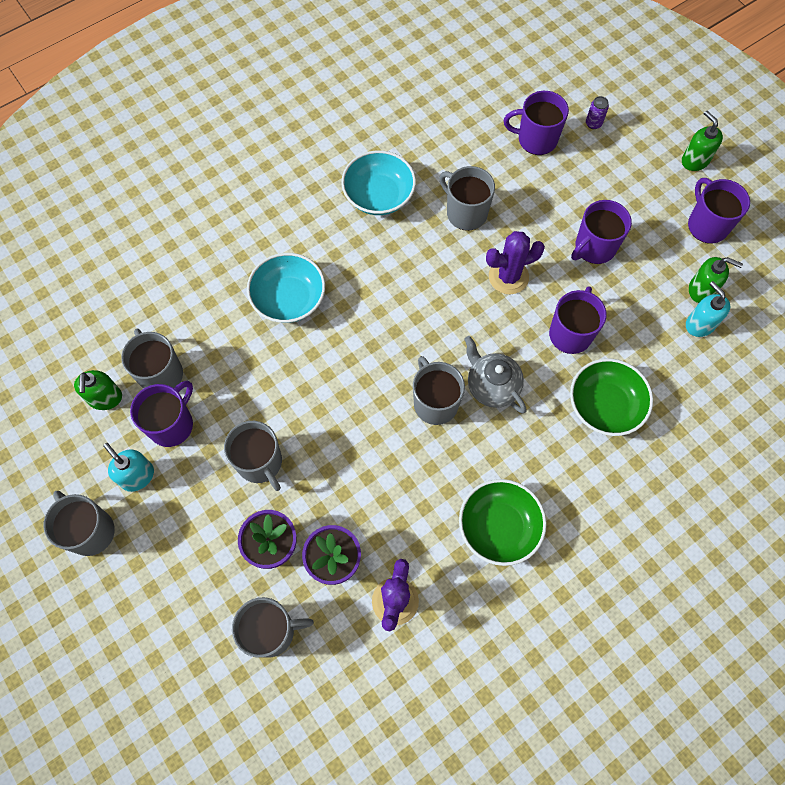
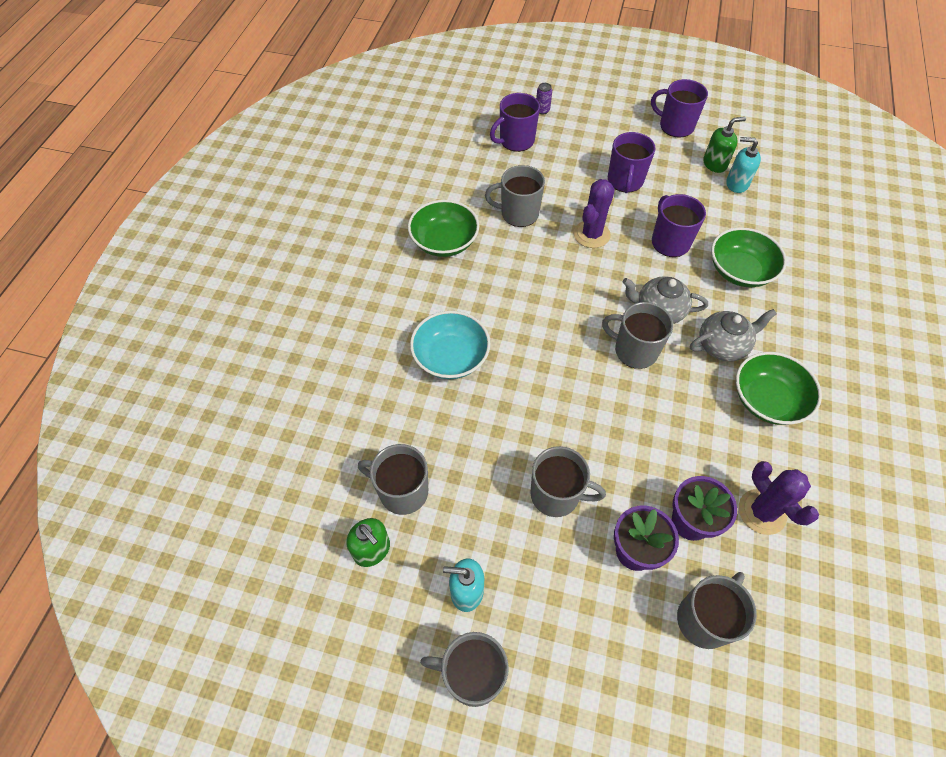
camera: 40 degrees left, 10 degrees down
purple mug [130,381,193,447] -> none
turquoise bowl [341,150,416,215] -> green bowl [408,200,479,257]
green soap dispenser [682,111,723,171] -> none
none -> grey teapot [690,309,777,361]

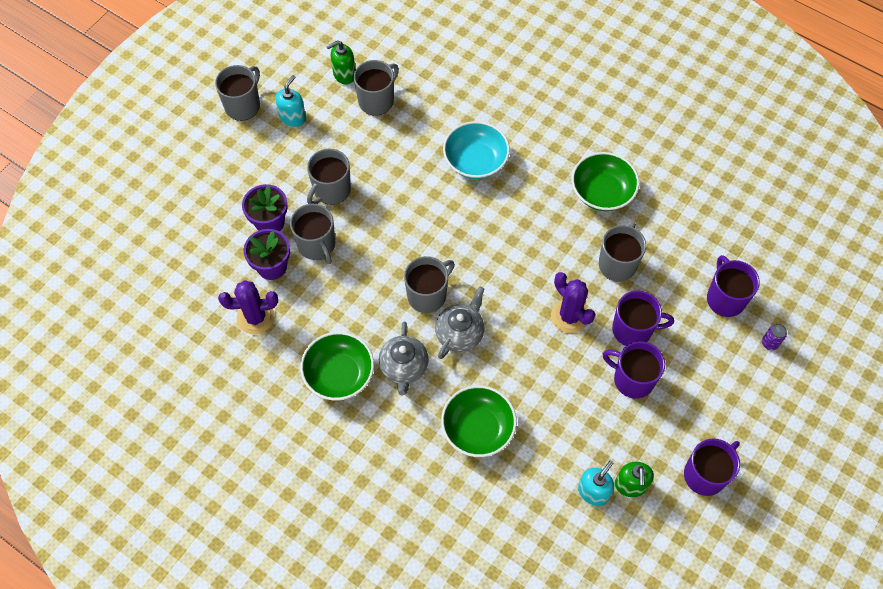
camera: 110 degrees right, 5 degrees up
purple mug [652,194,706,257] -> purple mug moved to [612,290,674,346]
grey mug [677,572,757,649] -> grey mug moved to [290,204,335,264]

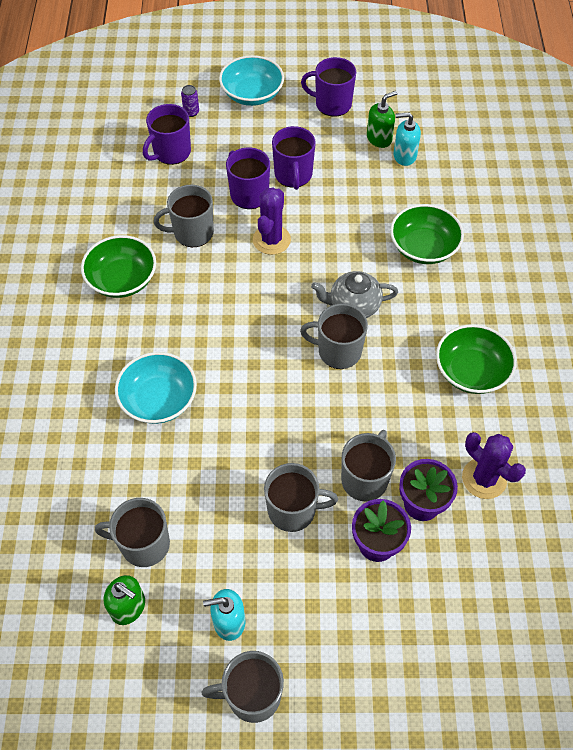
camera: 125 degrees left, 5 degrees down
grey teapot [379,321,429,395] -> none
none -> turquoise bowl [219,55,284,106]

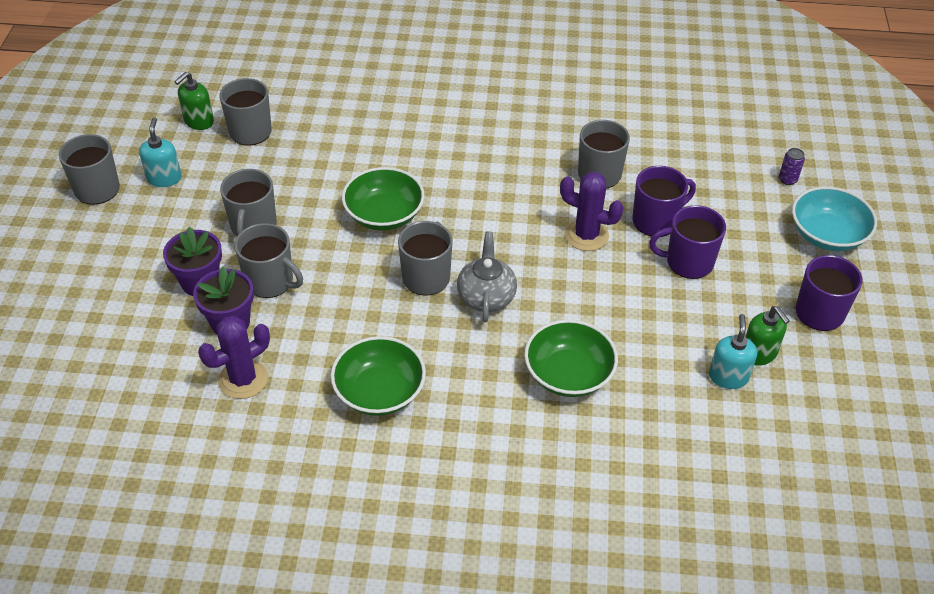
camera: 95 degrees right, 10 degrees down
green bowl [81,235,156,298] -> green bowl moved to [342,167,425,231]
turquoise bowl [115,352,197,424] -> none
purple mug [143,104,191,165] -> none

